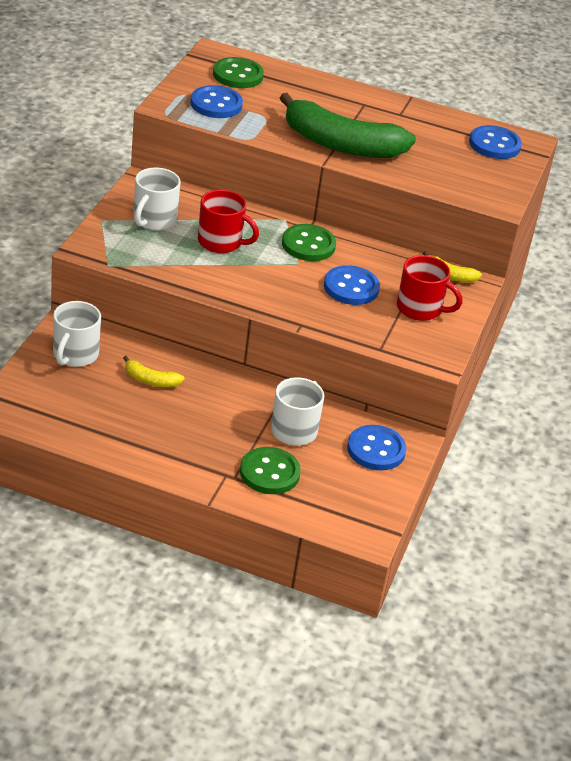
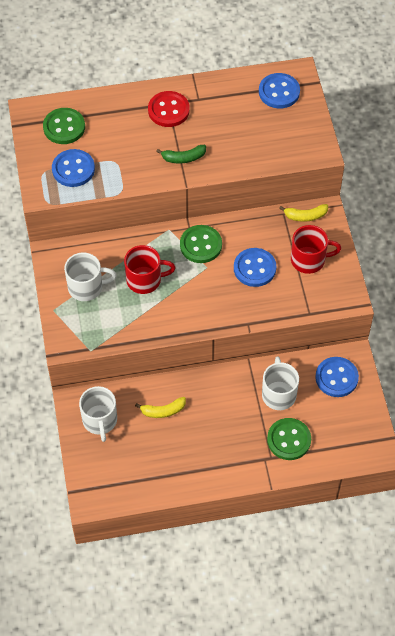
camera: 25 degrees left, 20 degrees up
white mug [134,167,181,230] -> white mug turned 90 degrees counterclockwise [64,252,117,301]
green banana [280,93,416,158] -> green banana [156,145,206,163], size x0.43
none -> red button [148,91,190,127]

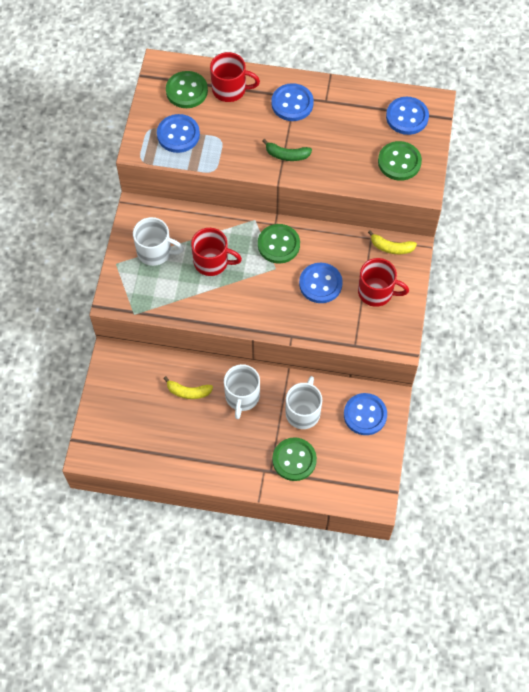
camera: 20 degrees right, 5 degrees up
white mug [79,386,117,442] -> white mug moved to [224,364,260,419]
red button [148,91,190,127] -> blue button [271,83,314,121]
none -> red mug [210,52,260,102]
none -> green button [378,141,422,181]

